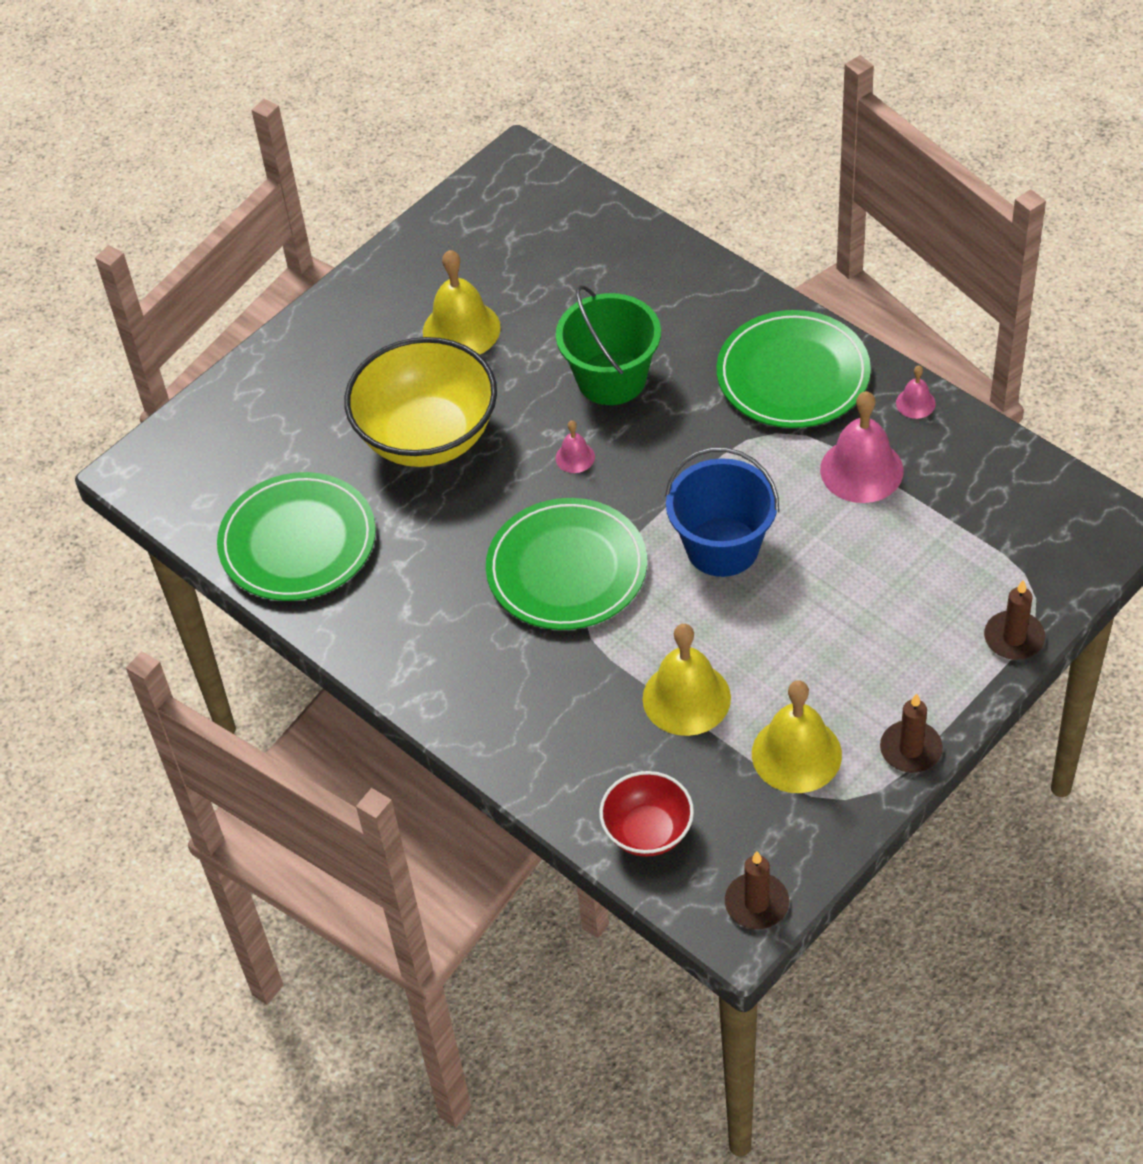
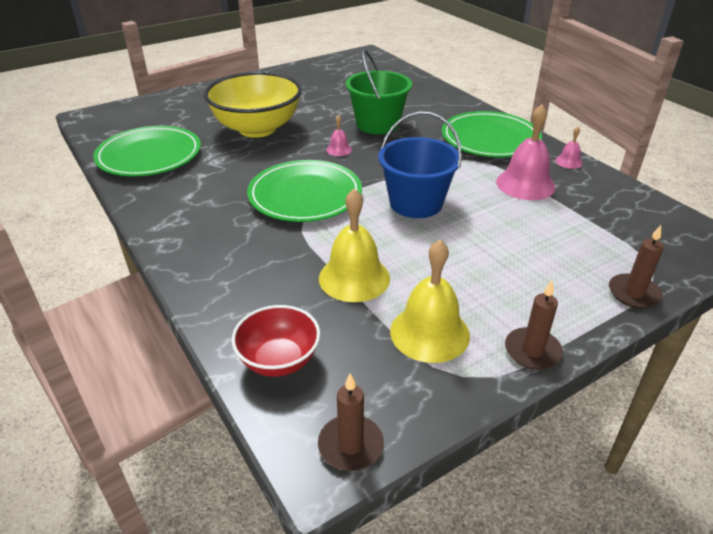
camera: 10 degrees right, 15 degrees down
yellow bell [423,250,500,355] -> none

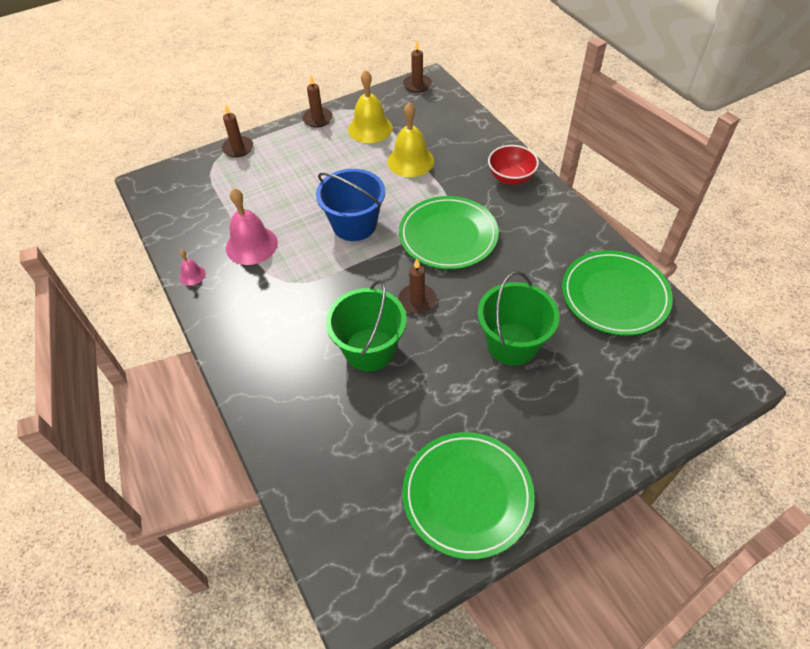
camera: 175 degrees left, 15 degrees up
yellow bowl [204,72,302,138] -> green bucket [478,271,559,366]
red bowl [232,305,320,377] -> red bowl moved to [488,145,539,185]
pink bell [326,115,352,156] -> brown candle [398,259,437,314]
green plate [442,111,542,157] -> green plate moved to [402,432,535,559]

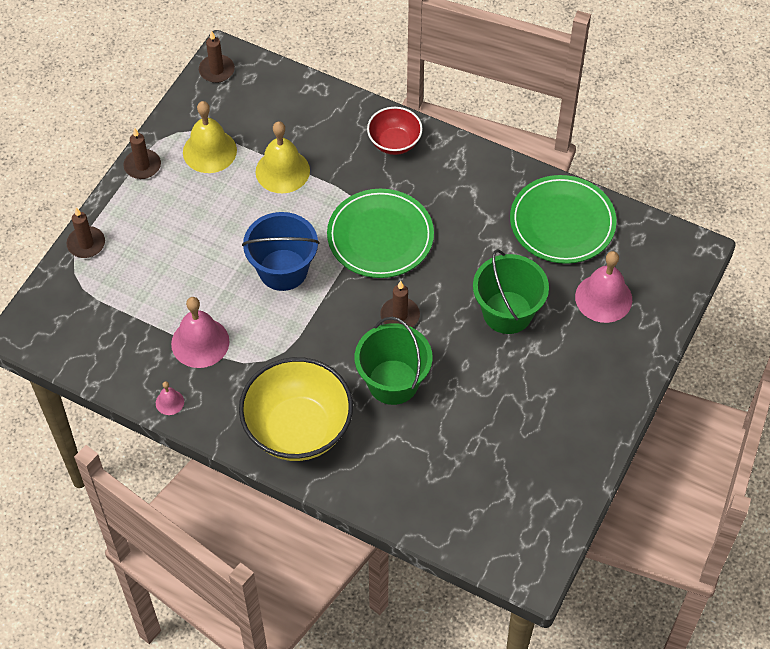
camera: 35 degrees left, 5 degrees up
green plate [402,432,535,559] -> none
none -> yellow bowl [239,357,353,461]
none -> pink bell [575,251,632,323]

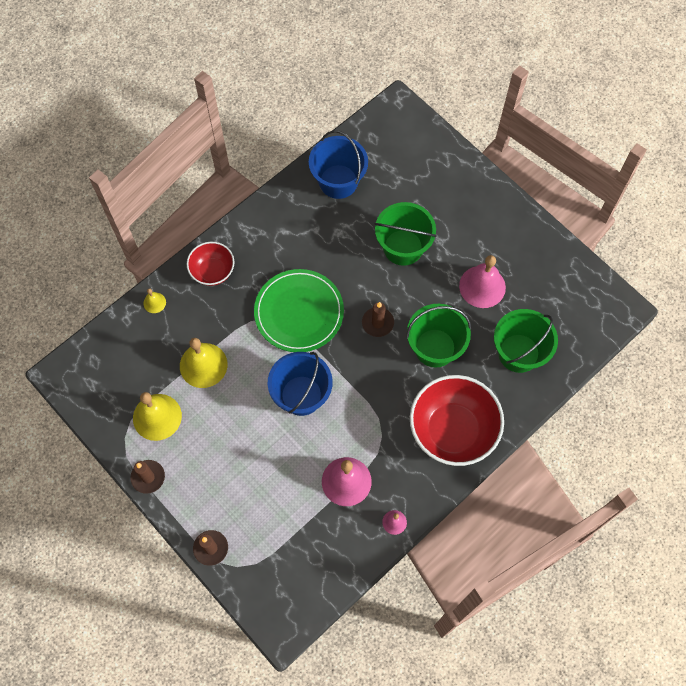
camera: 70 degrees left, 10 degrees up
brown candle [199,31,235,83] -> none
yellow bowl [239,357,353,461] -> red bowl [410,375,504,466]
green plate [510,175,617,264] -> blue bucket [309,130,368,199]
pink bell [575,251,632,323] -> pink bell moved to [459,255,506,308]
none -> yellow bell [144,288,166,313]
none -> green bucket [494,309,558,373]

